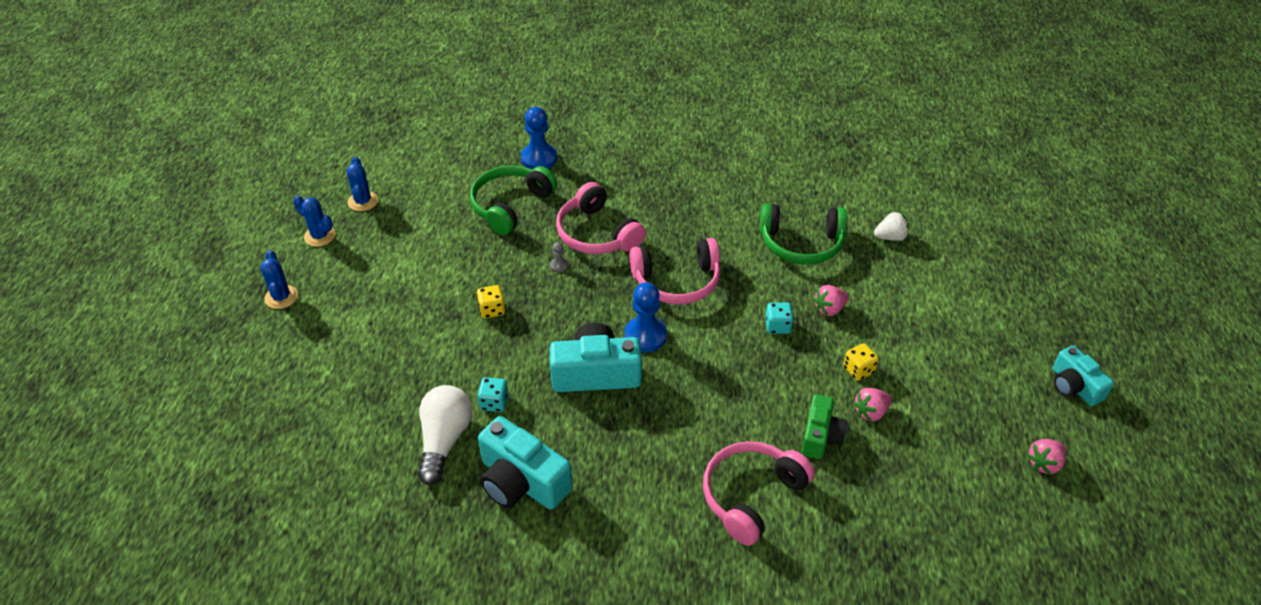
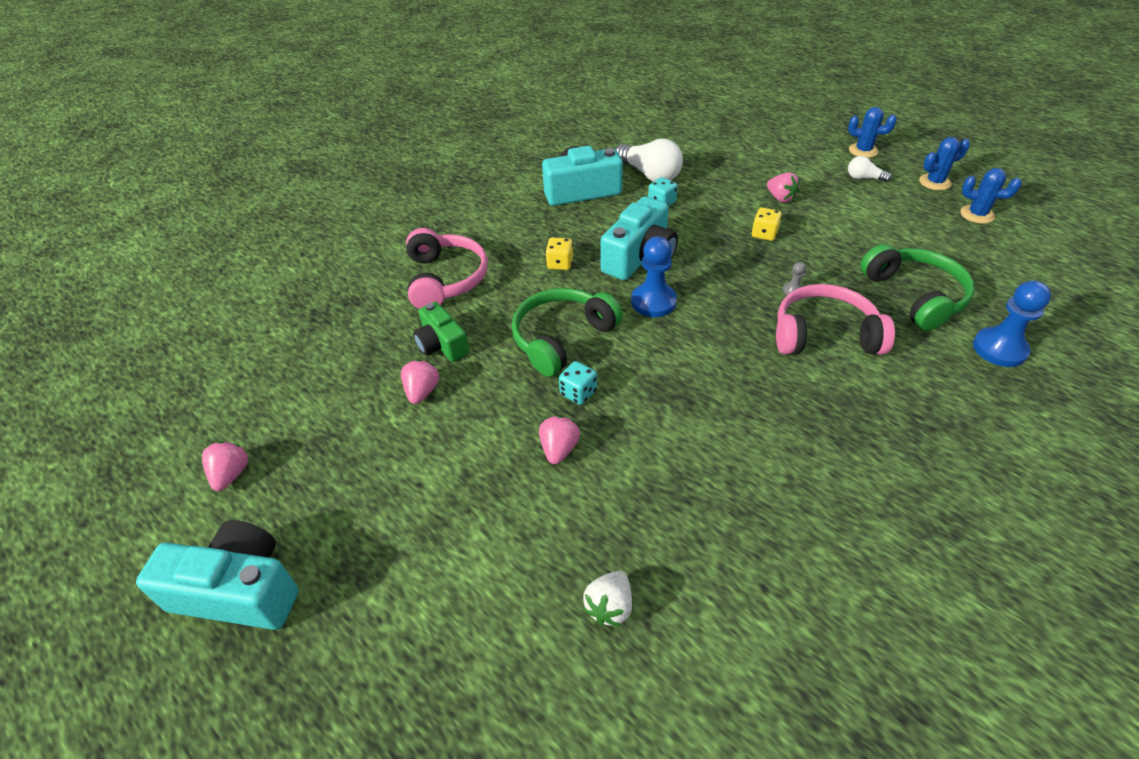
camera: 130 degrees right, 0 degrees up
pink headphones [629,238,720,304] -> none
green headphones [760,203,847,264] -> green headphones moved to [512,288,623,377]
yellow dice [843,343,879,381] -> yellow dice moved to [545,238,573,270]
turquoise camera [1053,346,1114,406] -> turquoise camera [136,520,298,630], size x1.58
none -> pink strawberry [767,172,800,203]
none -> white light bulb [848,156,892,182]

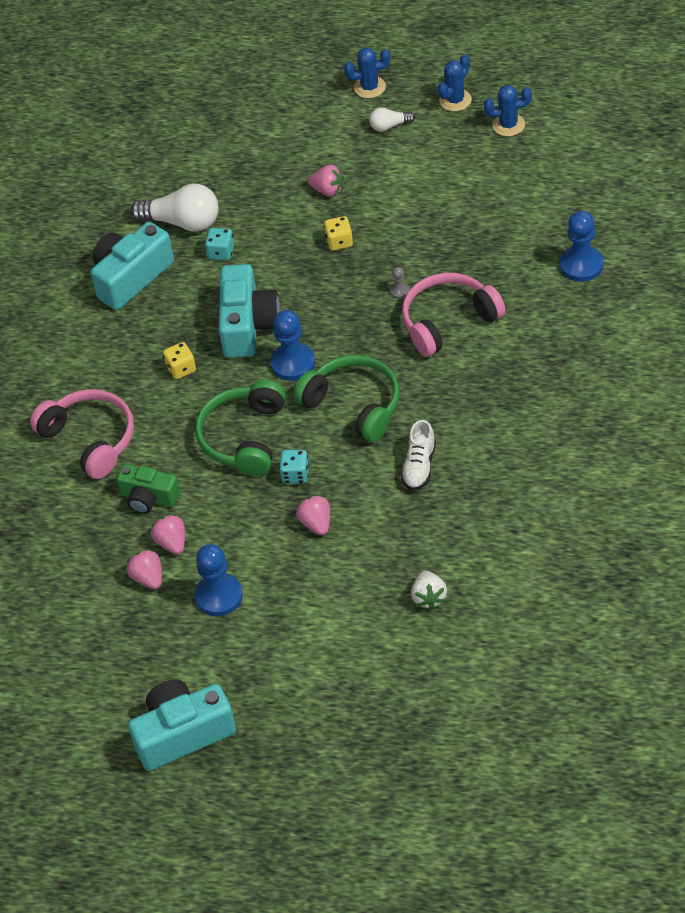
camera: 30 degrees left, 5 degrees up
pink strawberry [202,441,248,491] -> pink strawberry moved to [127,549,162,589]
green headphones [860,244,975,331] -> green headphones moved to [294,355,400,442]
none -> blue pawn [195,544,243,616]
none -> white shoe [401,420,436,490]

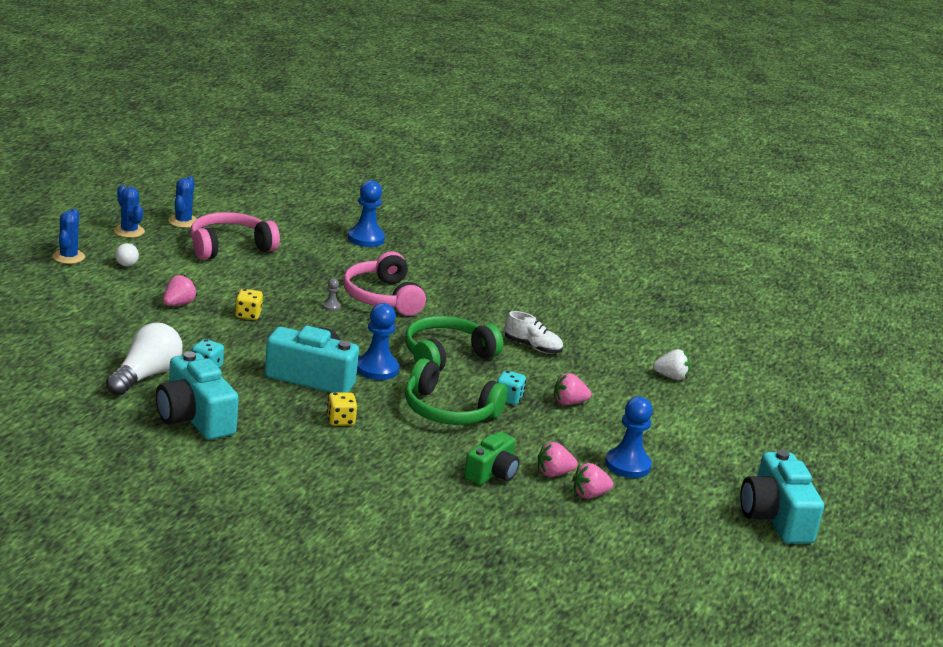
camera: 85 degrees left, 25 degrees down
pink headphones [30,389,134,479] -> pink headphones moved to [190,212,280,260]

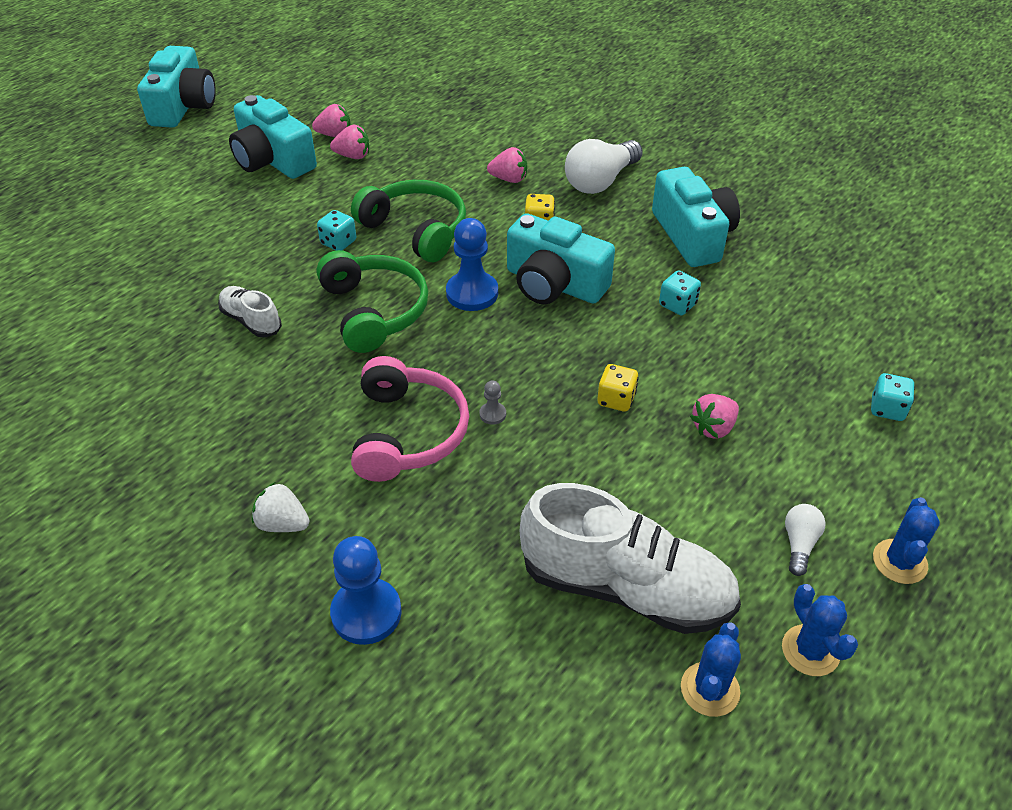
camera: 160 degrees left, 20 degrees up
white light bulb [106,323,183,396] -> white light bulb moved to [565,139,643,194]
pink headphones [190,212,280,260] -> white shoe [520,483,741,634]
green headphones [405,316,503,371] -> green headphones turned 90 degrees counterclockwise [317,250,428,353]
green camera [464,432,520,485] -> none
pink strawberry [554,373,591,405] -> pink strawberry moved to [487,147,527,183]
blue pawn [605,397,653,478] -> turquoise camera [229,95,317,179]
white strawberry [653,349,690,380] -> white strawberry moved to [252,482,309,532]
none -> turquoise dice [871,373,915,421]

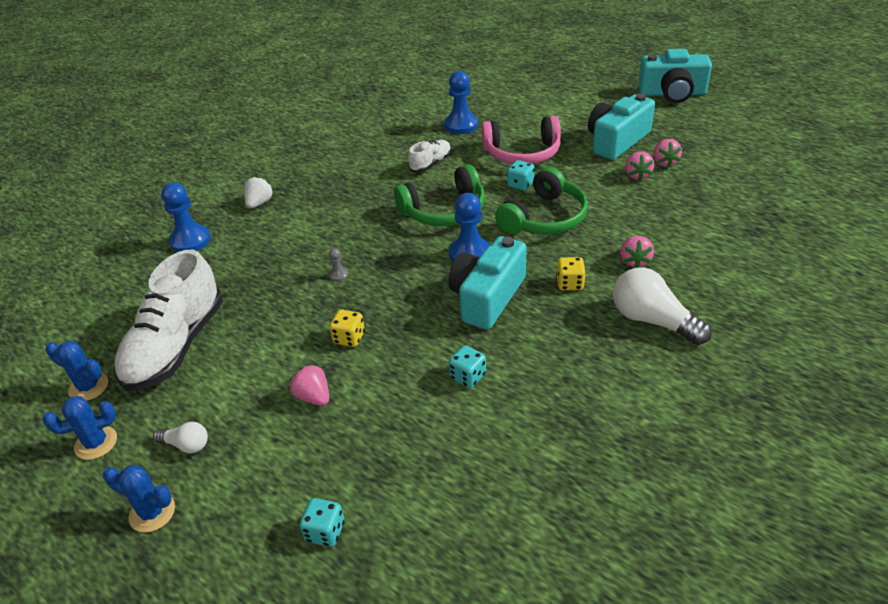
camera: 90 degrees right, 5 degrees down
pink headphones [351,356,469,482] -> pink headphones moved to [481,116,561,164]
turquoise camera [652,167,740,267] -> none
none -> blue pawn [444,71,478,134]

